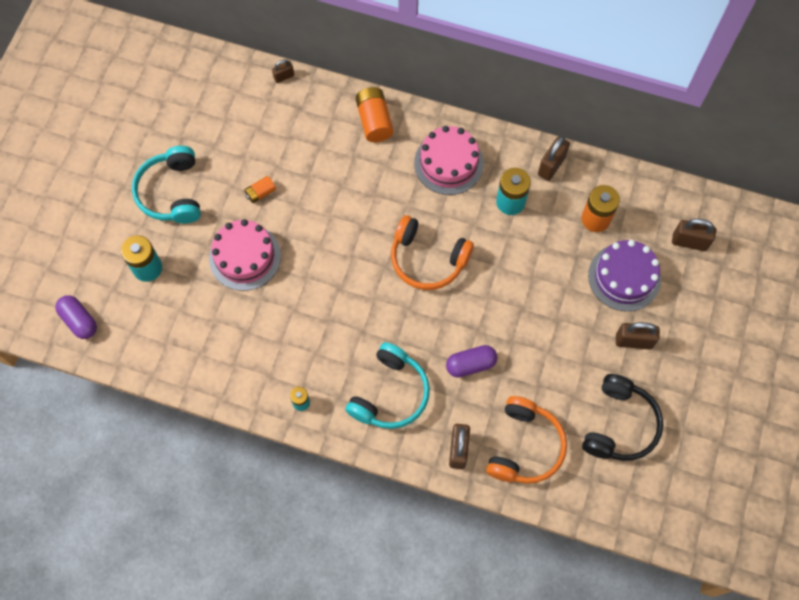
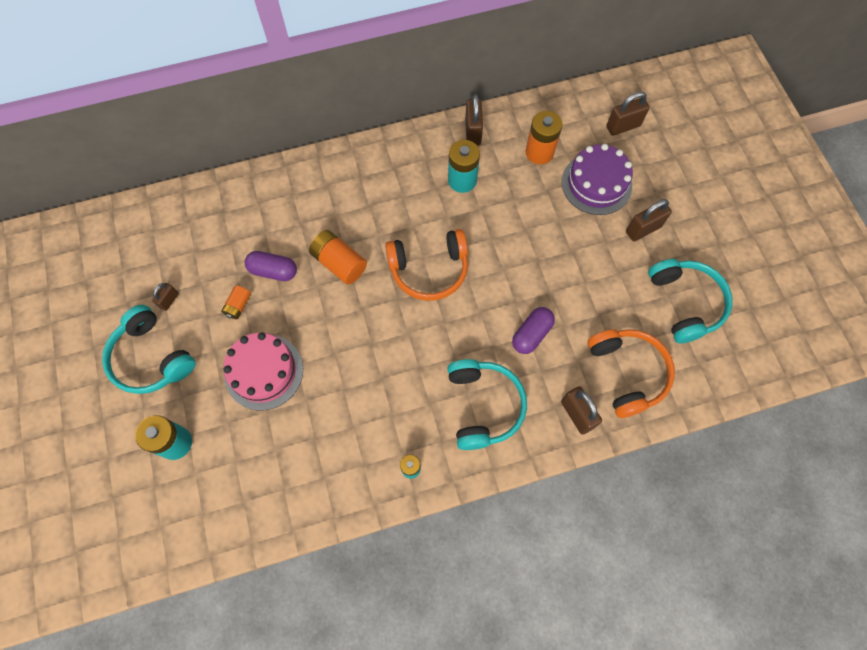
camera: 35 degrees left, 0 degrees up
purple capsule [55,295,97,339] -> purple capsule moved to [245,251,297,281]
brown padlock [272,59,294,83] -> brown padlock moved to [152,283,179,311]
orange battery [356,87,394,142] -> orange battery moved to [309,230,367,285]
pink cake [414,126,484,195] -> none
black headphones [582,374,663,461] -> turquoise headphones [648,259,733,343]

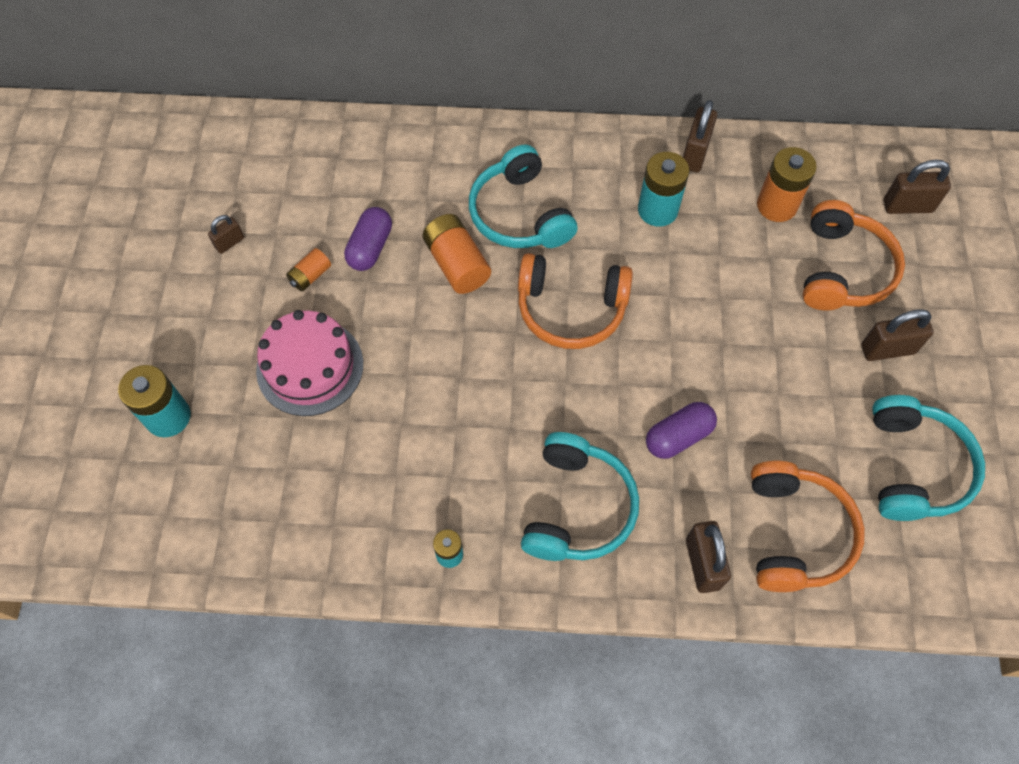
camera: 20 degrees right, 5 degrees down
turquoise headphones [102,305,196,394] -> turquoise headphones moved to [469,145,578,248]
purple capsule [245,251,297,281] -> purple capsule turned 75 degrees clockwise [344,207,392,271]
purple cake [562,144,633,215] -> orange headphones [803,200,905,310]

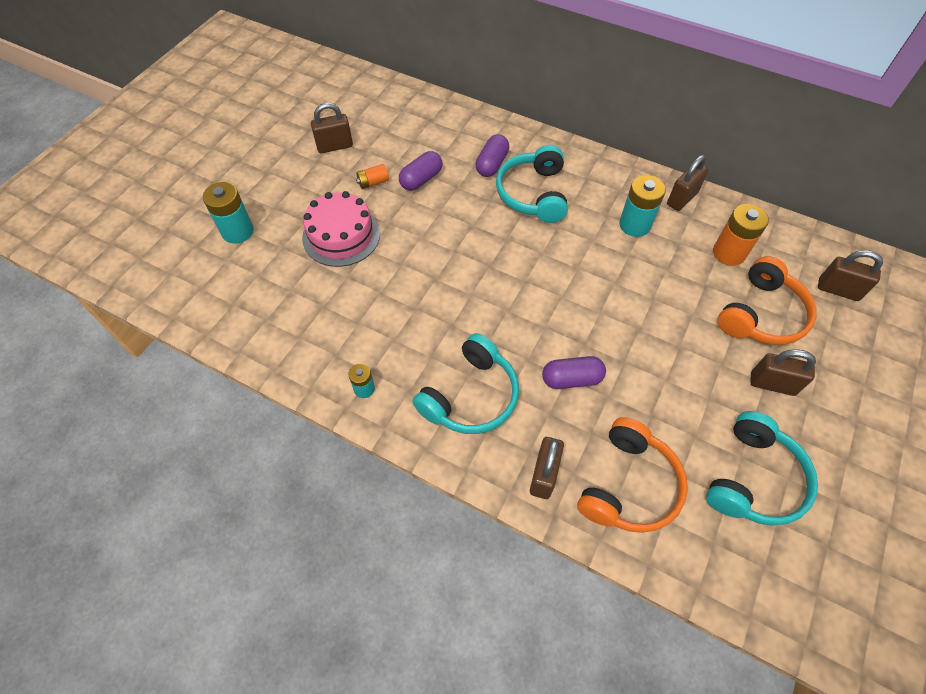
camera: 25 degrees right, 5 degrees down
brown padlock [208,215,244,254] -> brown padlock [311,103,353,153], size x1.68
orange battery [422,214,491,294] -> none
orange headphones [518,253,633,349] -> none
none -> purple capsule [475,134,509,177]

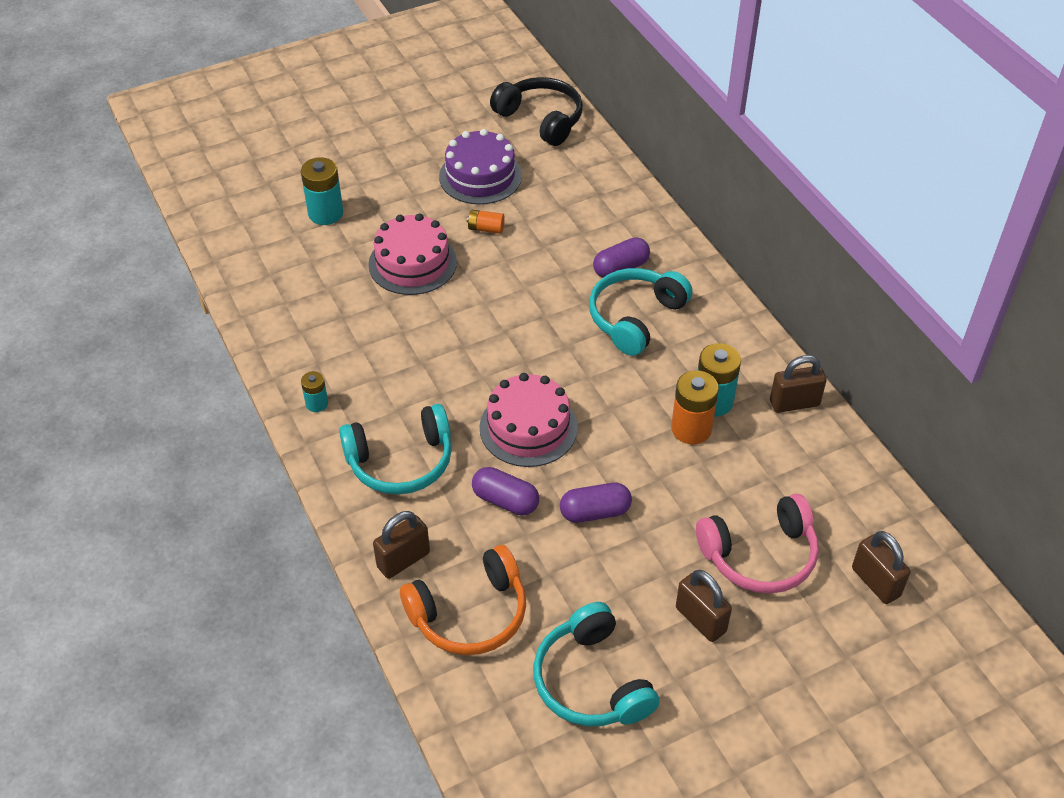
camera: 35 degrees right, 10 degrees down
brown padlock [311,103,353,153] -> purple cake [439,129,522,204]
purple capsule [399,151,442,191] -> purple capsule moved to [560,483,632,523]
turquoise headphones [706,411,818,526] -> turquoise headphones turned 90 degrees clockwise [533,602,660,726]
orange battery [713,204,769,266] -> orange battery moved to [671,371,719,444]
orange headphones [718,256,817,345] -> pink headphones [696,494,819,594]
none -> pink cake [480,373,578,467]
none -> black headphones [490,77,583,146]

